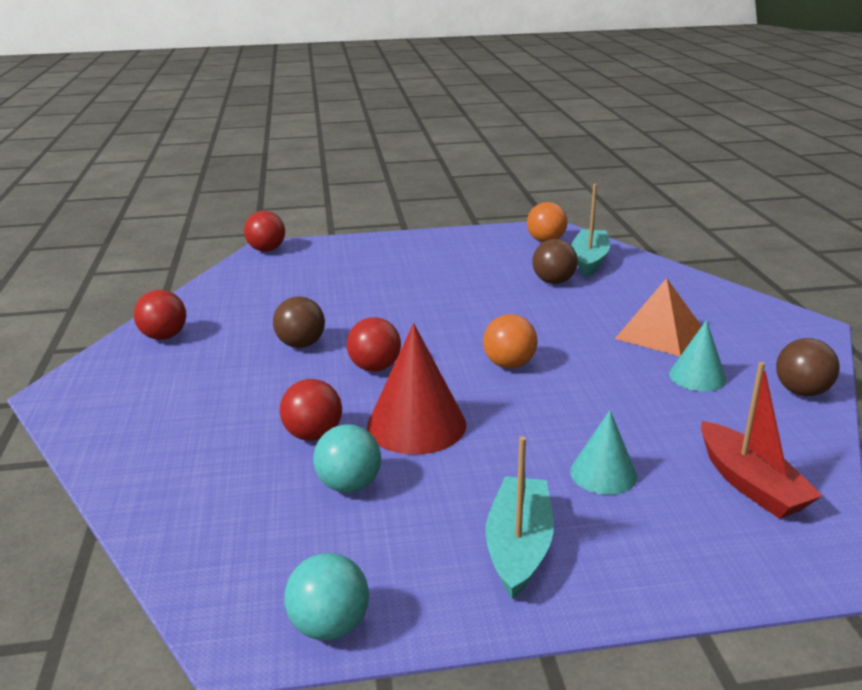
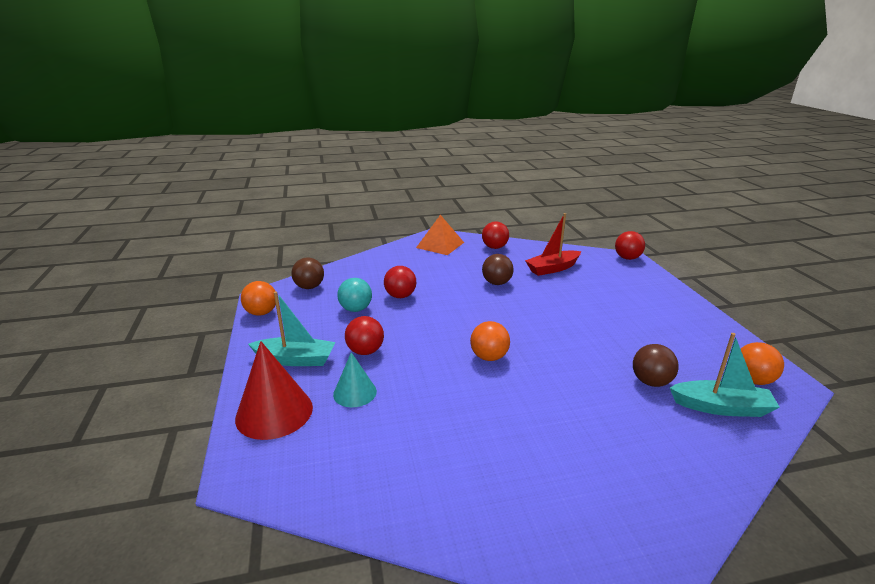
camera: 85 degrees right, 0 degrees up
turquoise ball [284,553,369,640] -> orange ball [241,281,276,316]
red ball [347,317,401,372] -> red ball moved to [345,316,384,355]
red cone [367,323,466,455] -> red cone moved to [235,341,313,440]
orange pyramid [615,278,702,356] -> orange pyramid moved to [416,215,464,255]
turquoise cone [669,320,727,391] -> none
red boat [701,362,823,519] -> red boat moved to [525,213,581,276]
brown ball [776,338,840,396] -> brown ball moved to [291,258,324,289]

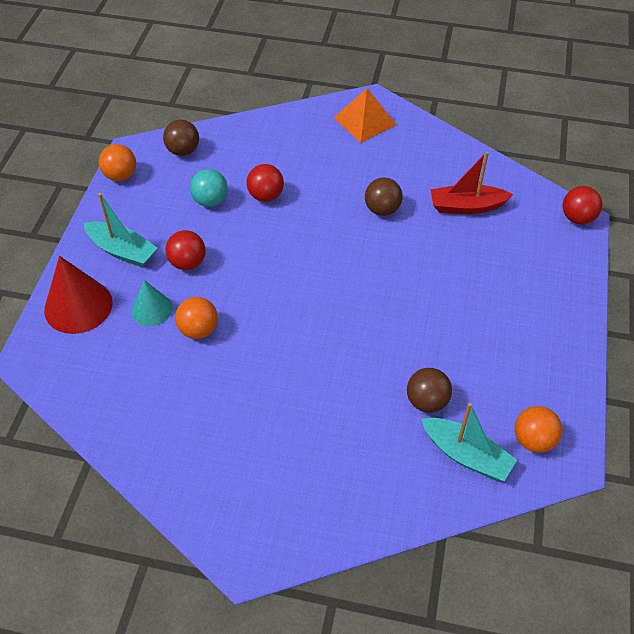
camera: 25 degrees right, 25 degrees up
orange ball [470,321,510,361] -> orange ball moved to [175,297,218,339]
red ball [482,221,509,249] -> none

